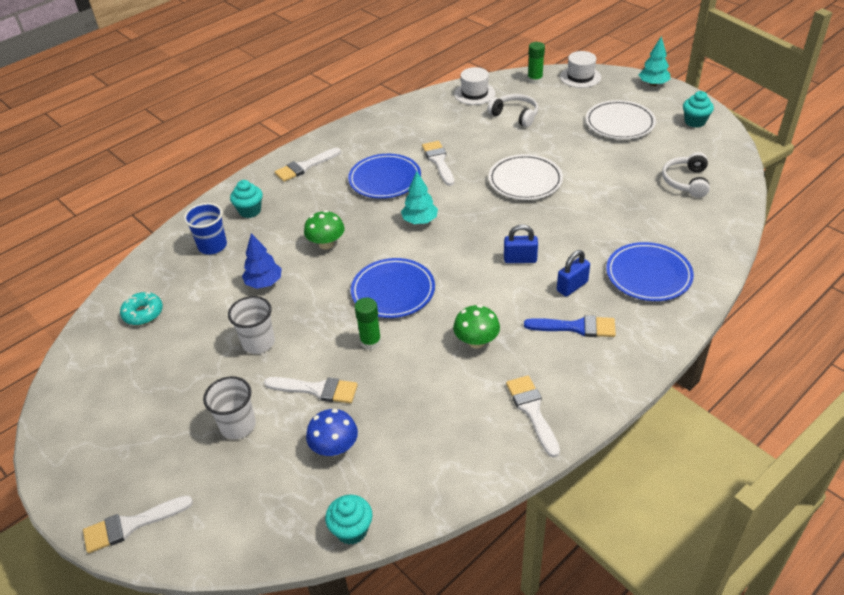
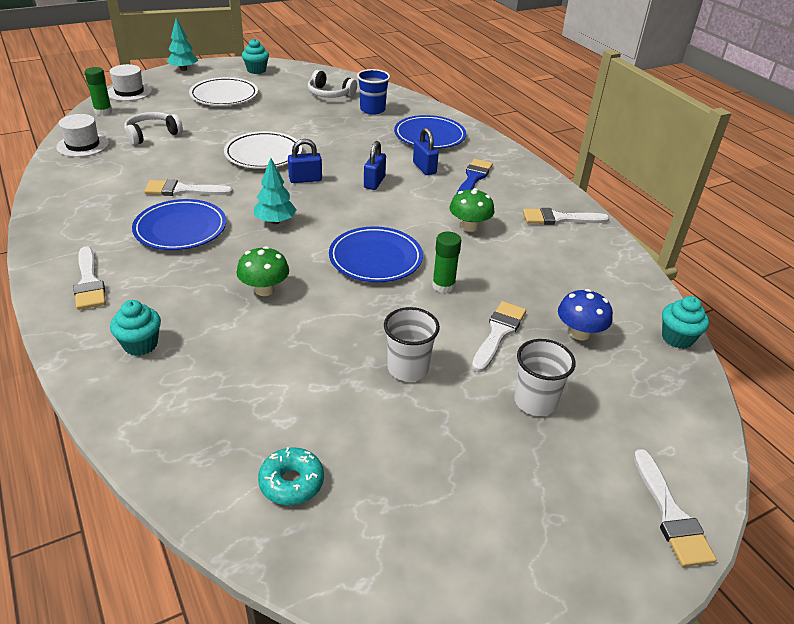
camera: 80 degrees left, 5 degrees down
blue cup [184,203,227,255] -> blue cup moved to [357,69,390,115]
blue tree [242,233,282,289] -> none
none -> blue padlock [288,139,322,183]

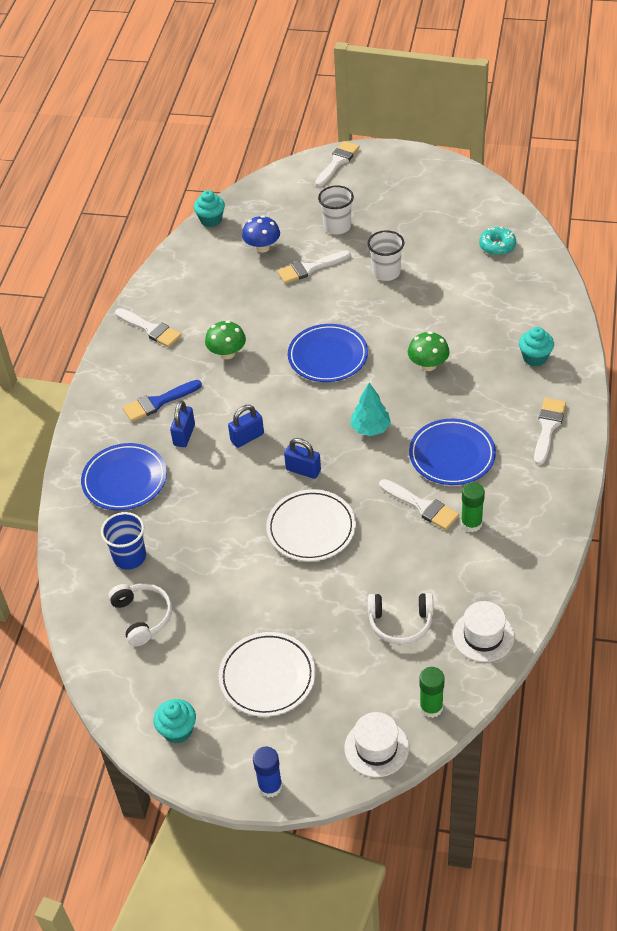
camera: 135 degrees left, 10 degrees up
turquoise tree [167,18,198,71] -> blue glue stick [253,747,282,798]
green glue stick [432,232,461,293] -> green glue stick moved to [461,482,485,532]

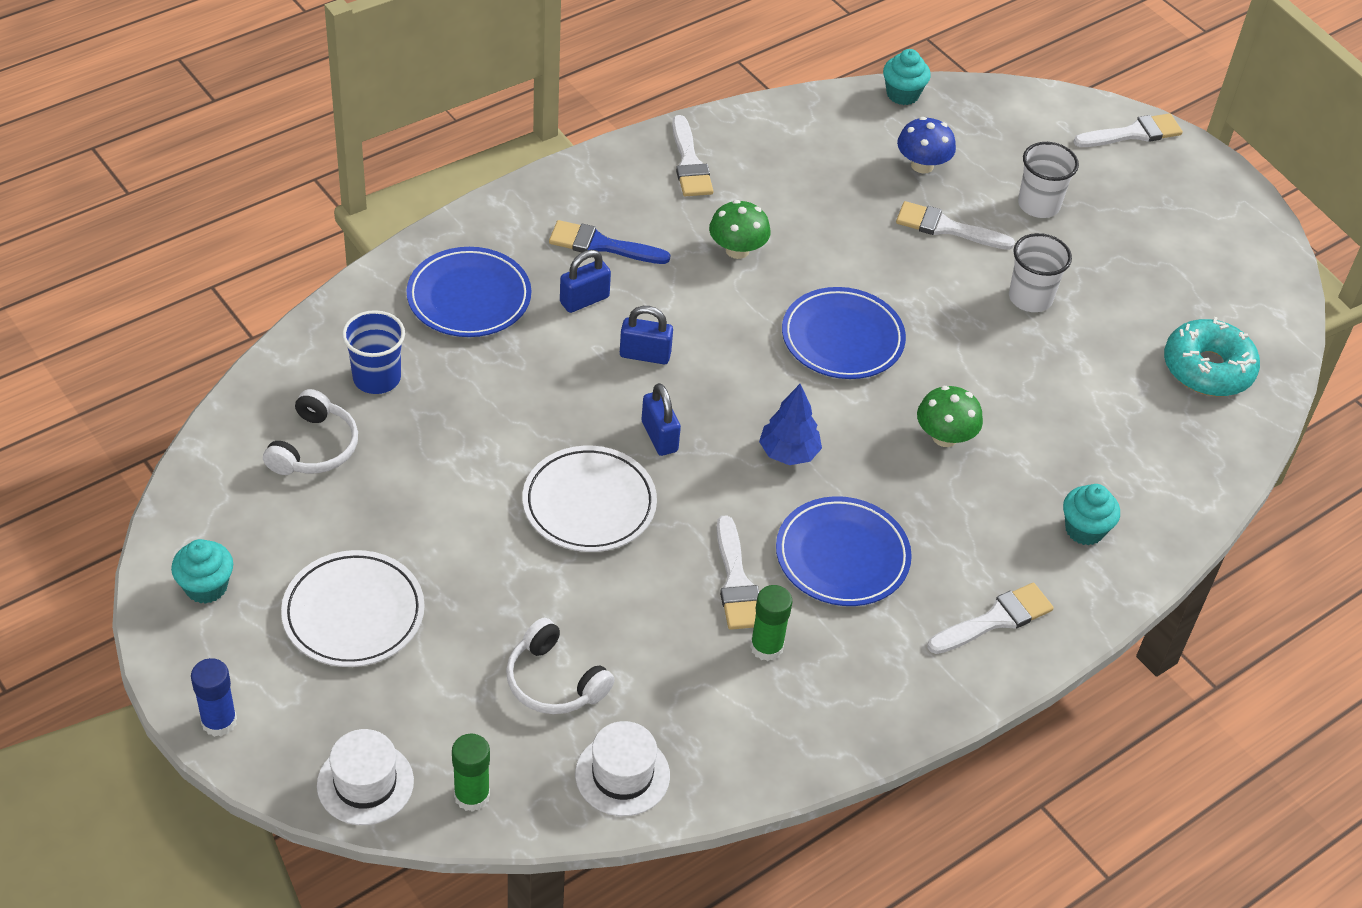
camera: 35 degrees right, 0 degrees up
turquoise tree [350,383,391,436] -> blue tree [759,384,822,465]
turquoise donut [479,226,516,255] -> turquoise donut [1164,317,1260,396], size x1.57

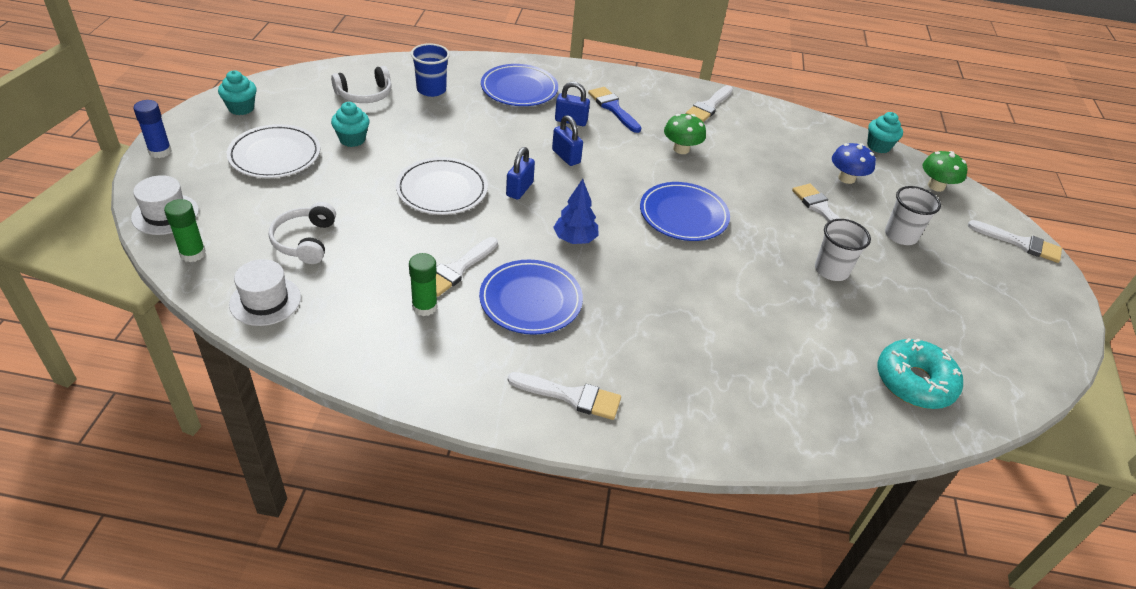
camera: 45 degrees right, 5 degrees down
green mushroom [917,386,983,447] -> green mushroom moved to [922,151,968,192]
turquoise cupcake [1063,484,1120,545] -> turquoise cupcake moved to [331,102,369,147]

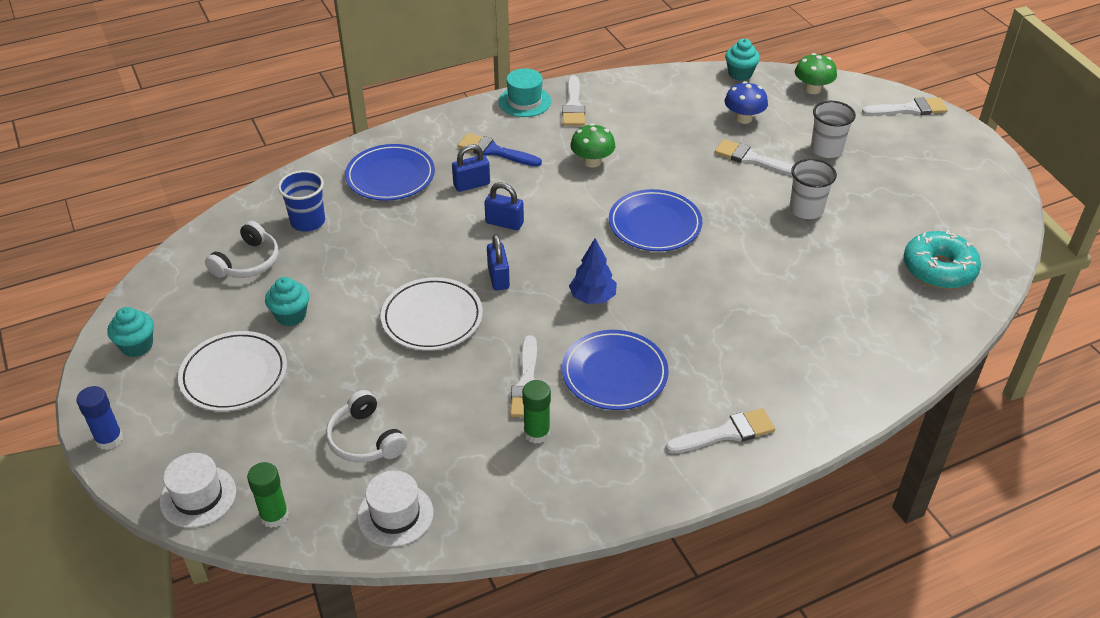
camera: 30 degrees left, 0 degrees up
none -> turquoise hat [499,68,551,117]

